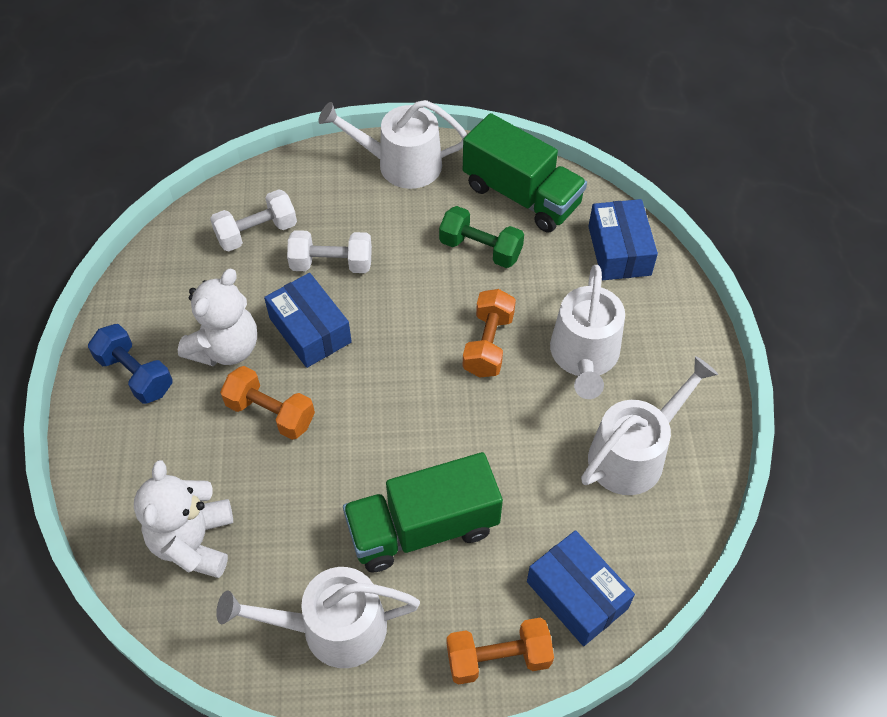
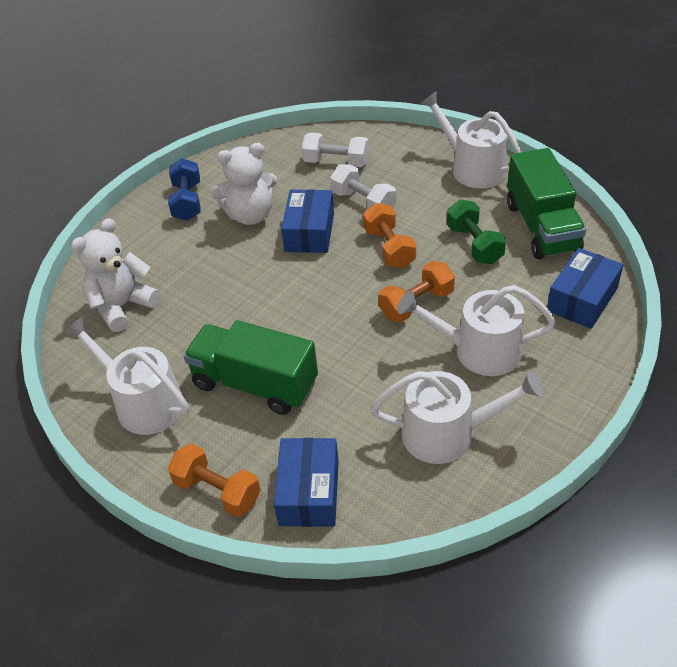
camera: 45 degrees right, 10 degrees down
orange dumbbell [220,366,315,440] -> orange dumbbell moved to [363,203,416,268]
white watering can [550,265,625,399] -> white watering can turned 45 degrees clockwise [397,285,556,376]

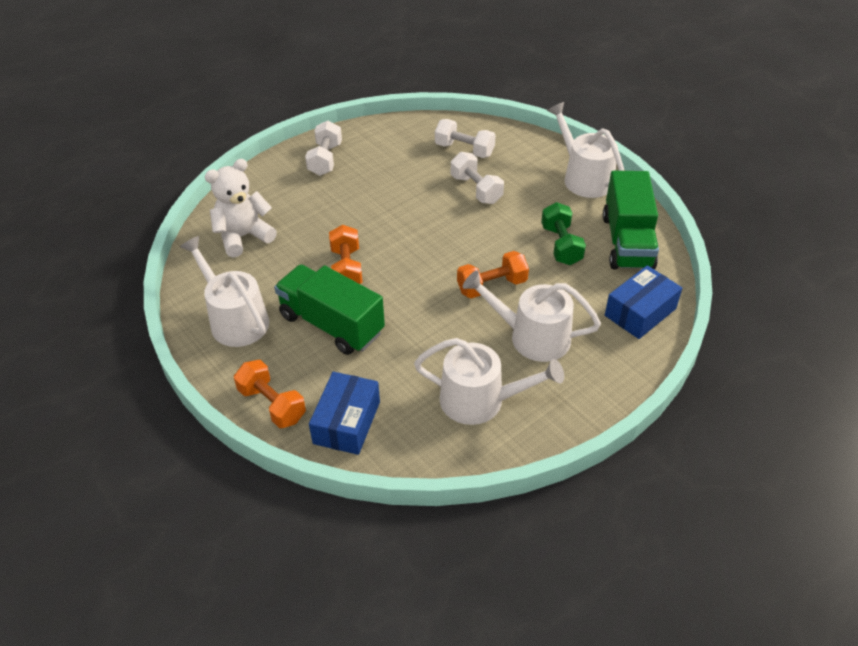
camera: 10 degrees right, 0 degrees up
blue dumbbell [168,158,201,221] -> white dumbbell [305,121,342,176]
white teddy bear [211,143,277,225] -> none
blue box [281,189,334,253] -> none
orange dumbbell [363,203,416,268] -> orange dumbbell moved to [329,225,363,284]

